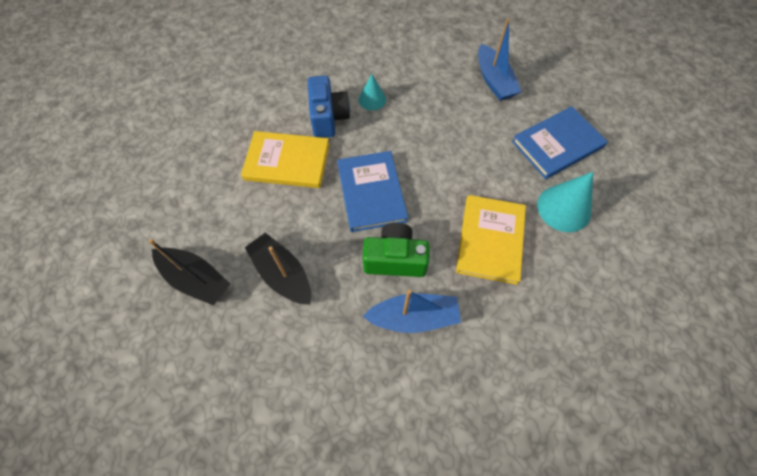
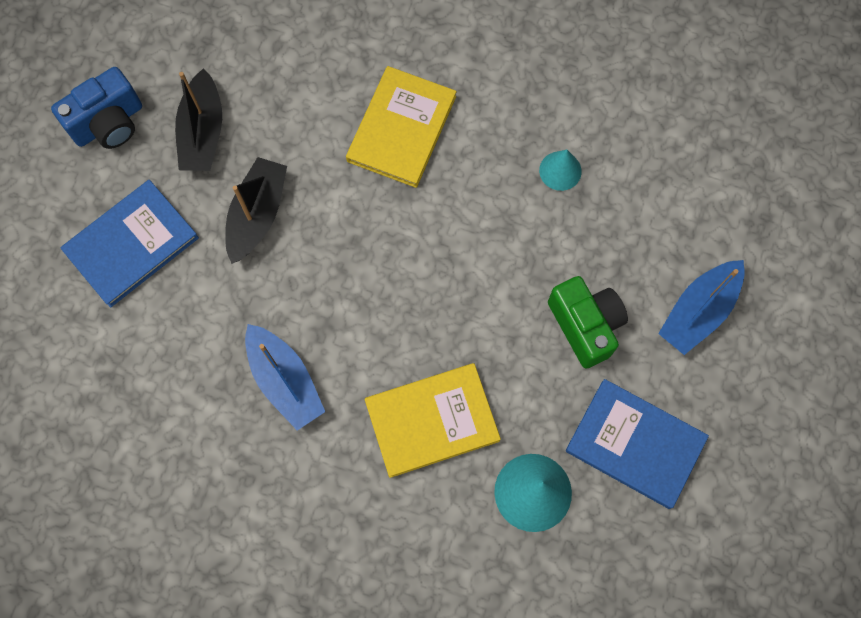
camera: 60 degrees right, 10 degrees up
yellow book [241,131,330,188] -> yellow book turned 45 degrees clockwise [346,66,456,188]
blue camera [308,75,350,138] -> blue camera moved to [51,67,142,149]
blue book [337,151,408,232] -> blue book moved to [61,180,199,308]
green camera [363,223,430,277] -> green camera moved to [548,276,628,368]

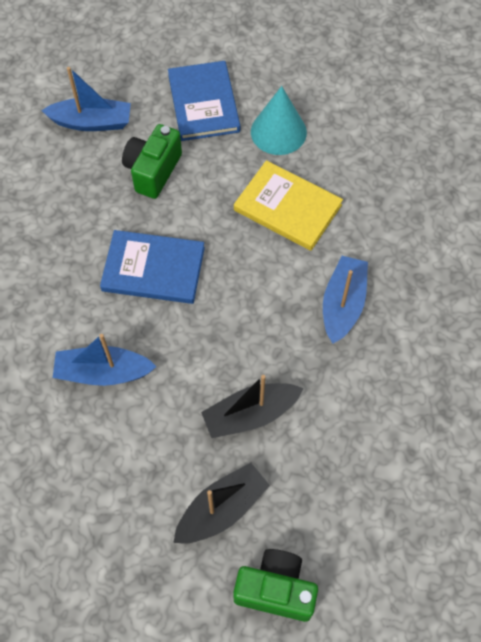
camera: 130 degrees left, 10 degrees down
blue camera [51,67,142,149] -> green camera [233,549,318,622]
blue book [61,180,199,308] -> blue book moved to [100,230,205,304]
yellow book [346,66,456,188] -> blue boat [53,334,157,386]
turquoise cone [539,150,582,191] -> none

